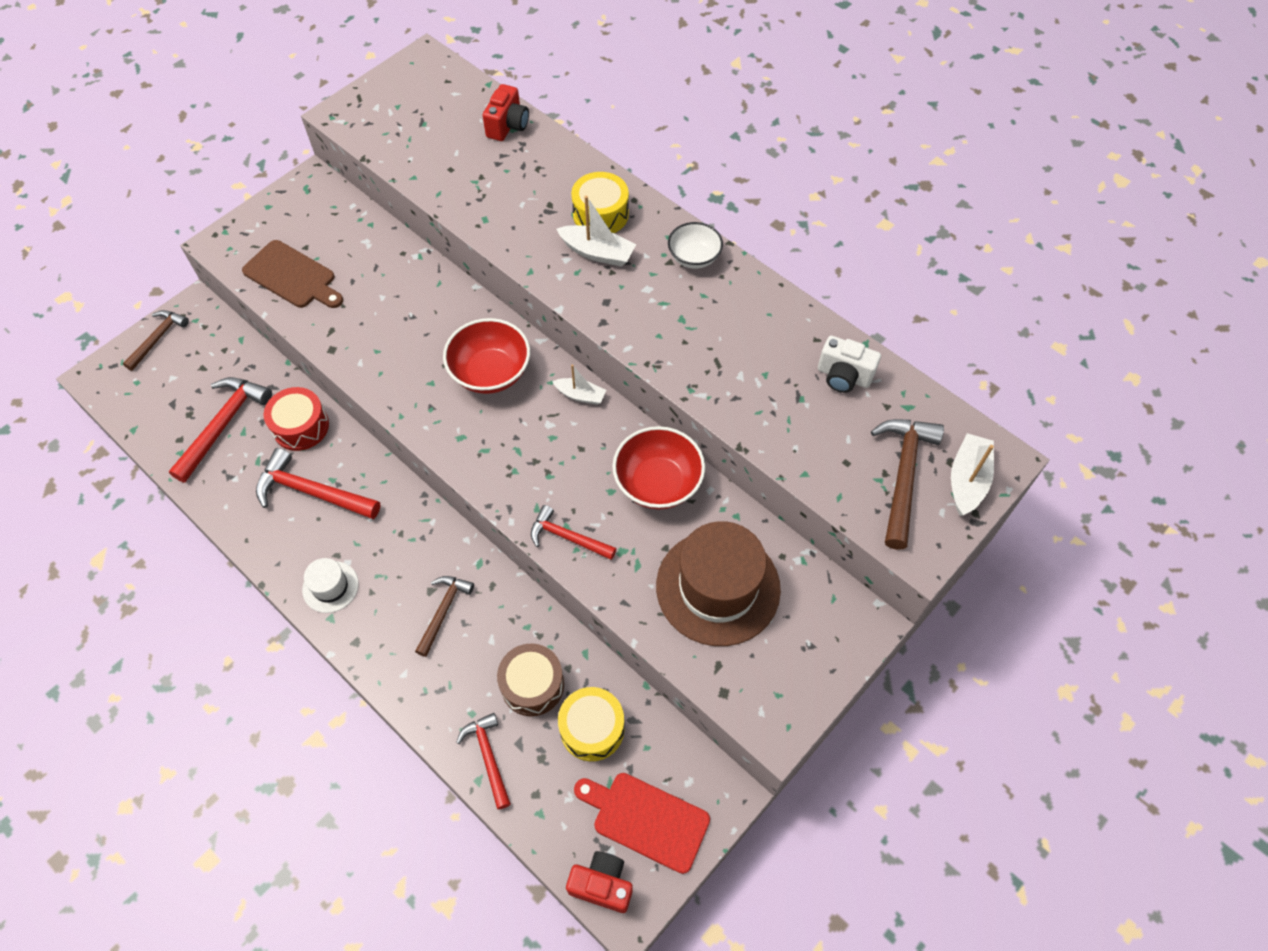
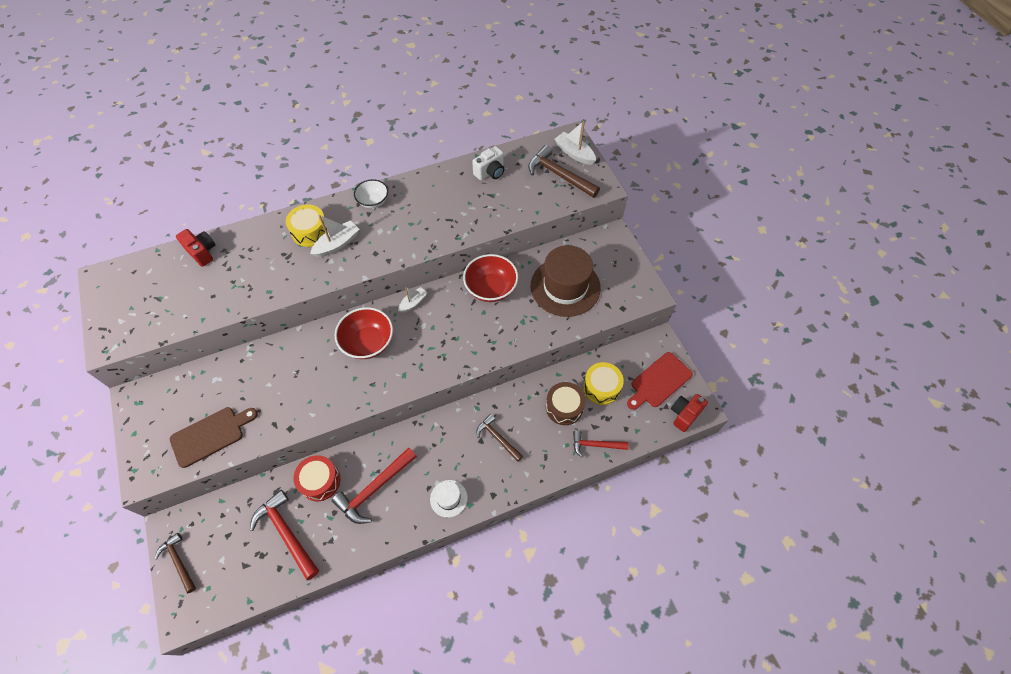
camera: 65 degrees left, 0 degrees up
red hammer [531,505,617,560] -> none

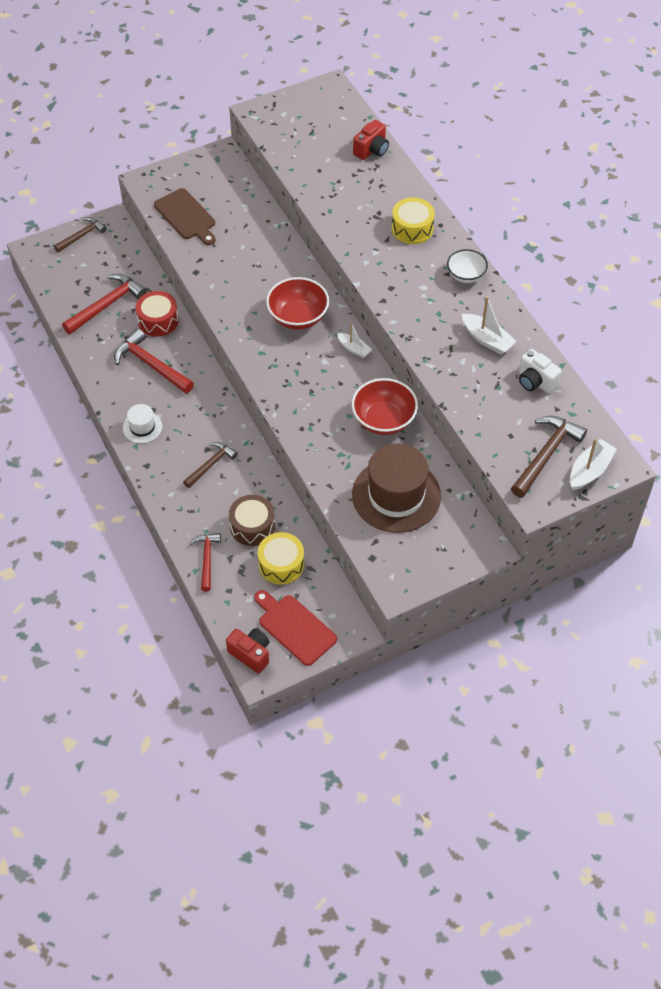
camera: 85 degrees right, 5 degrees down
white boat [310,215,360,257] -> white boat moved to [462,297,517,355]

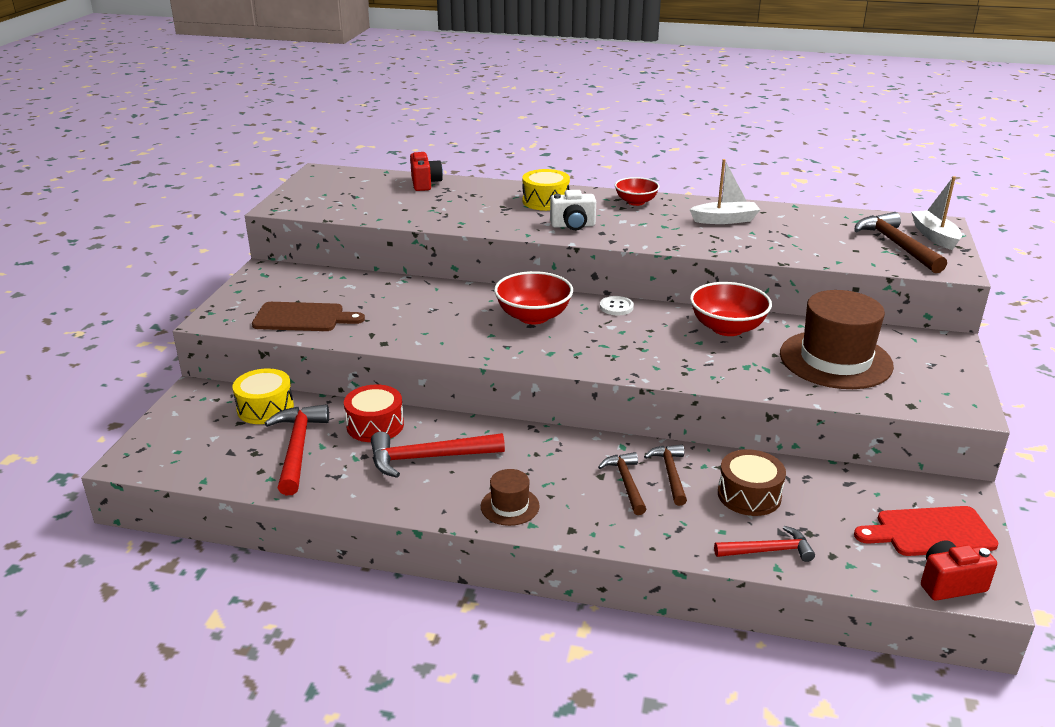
camera: 50 degrees left, 25 degrees down
brown hammer [54,217,107,252] -> brown hammer moved to [644,445,687,506]
white hat [123,404,162,443] -> brown hat [481,469,540,526]
red hammer [190,533,221,592] -> red hammer turned 135 degrees clockwise [714,526,815,562]
yellow drum [258,532,304,585] -> yellow drum moved to [232,368,294,424]
white boat [337,322,372,358] -> white button [600,296,634,315]
white bowl [447,249,488,283] -> red bowl [615,177,660,206]
white camera [519,349,562,393] -> white camera moved to [550,190,596,230]

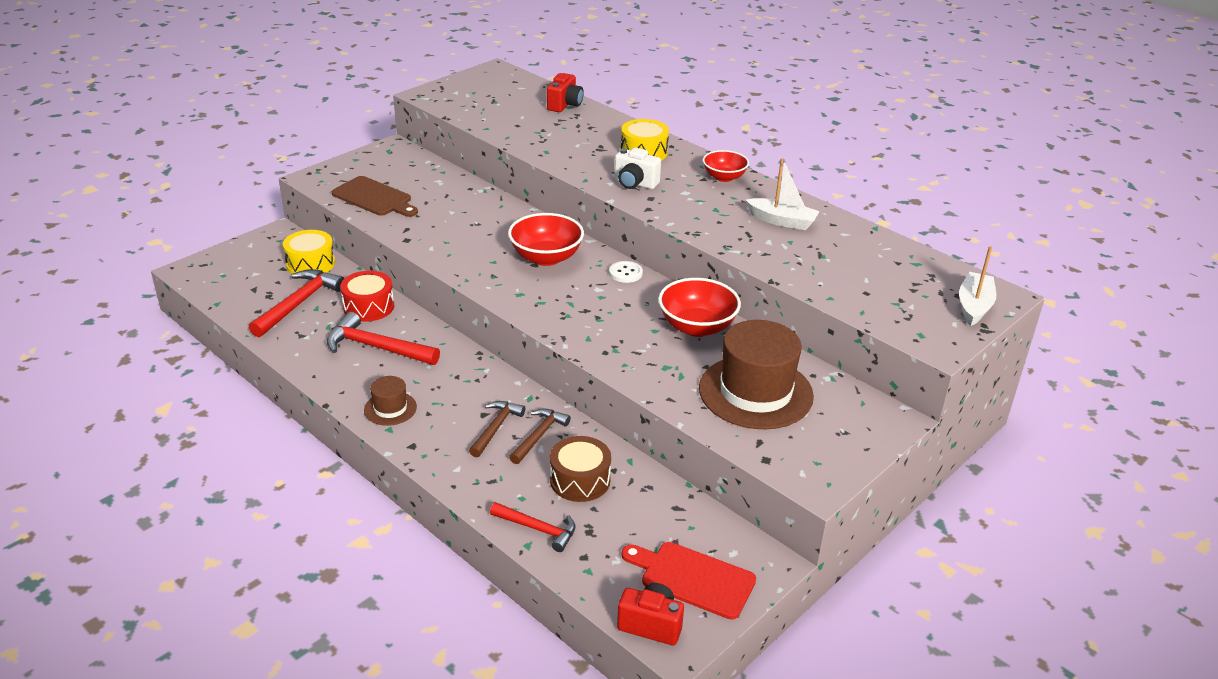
camera: 30 degrees right, 5 degrees up
brown hammer [854,212,947,273] -> none

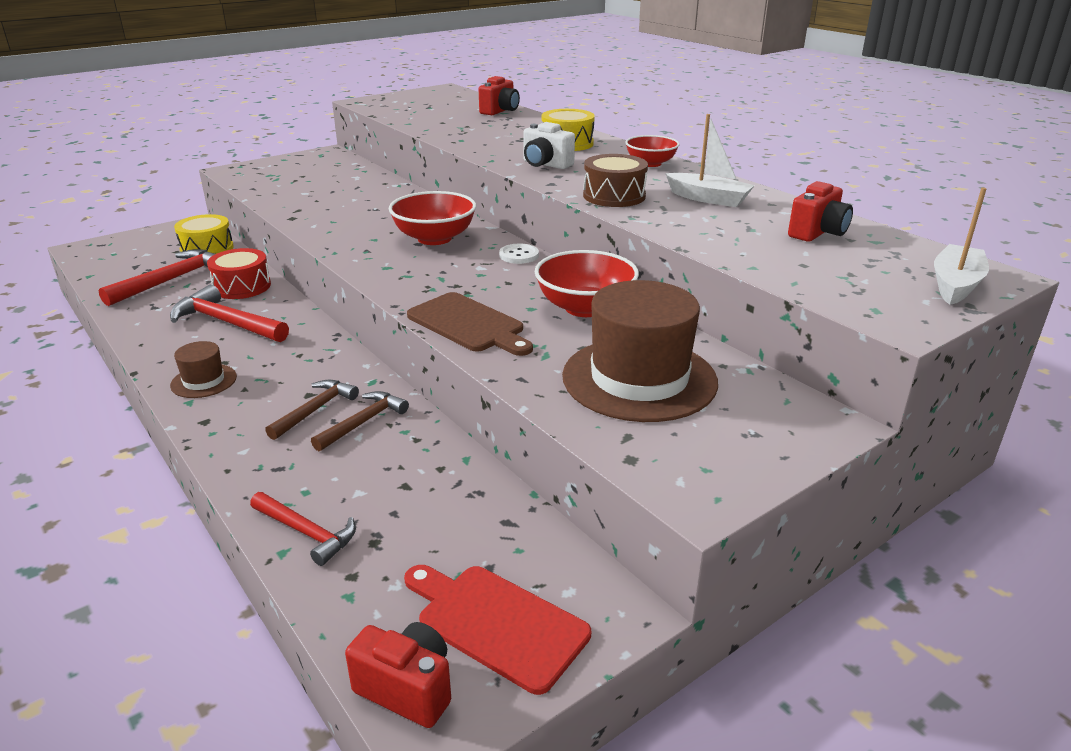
camera: 10 degrees right, 5 degrees down
brown cutting board [332,176,418,217] -> brown cutting board moved to [407,292,533,356]
brown drum [550,436,611,502] -> brown drum moved to [583,154,648,207]
none -> red camera [788,181,853,242]

